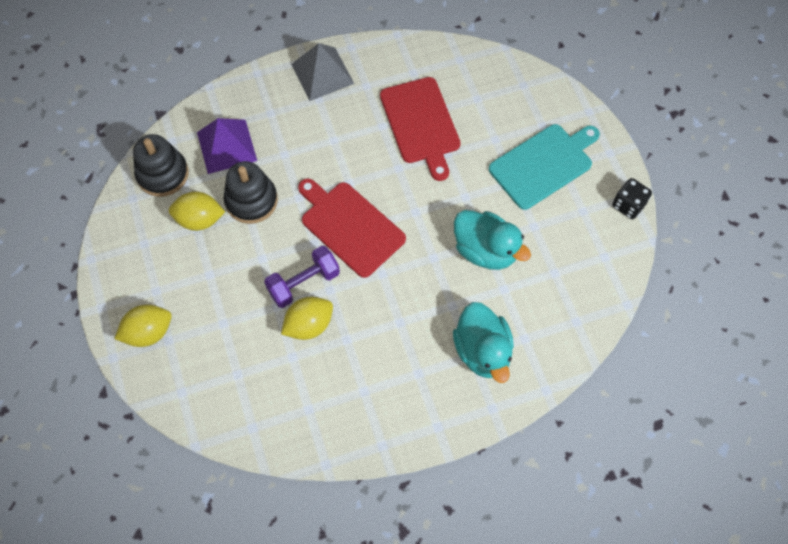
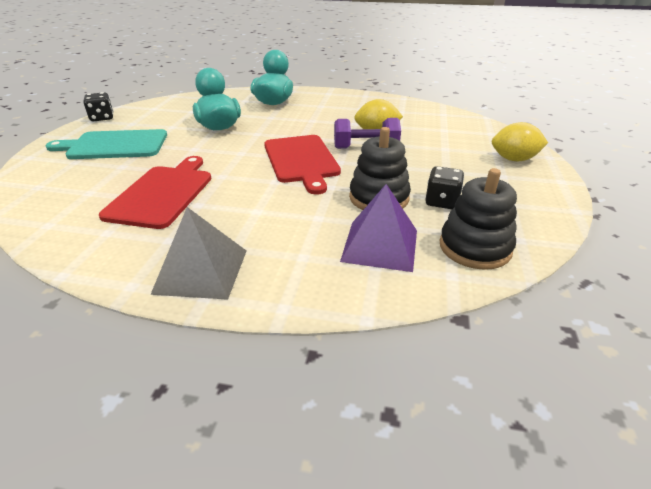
camera: 150 degrees left, 30 degrees down
yellow lemon [169,191,225,231] -> black dice [425,166,464,209]

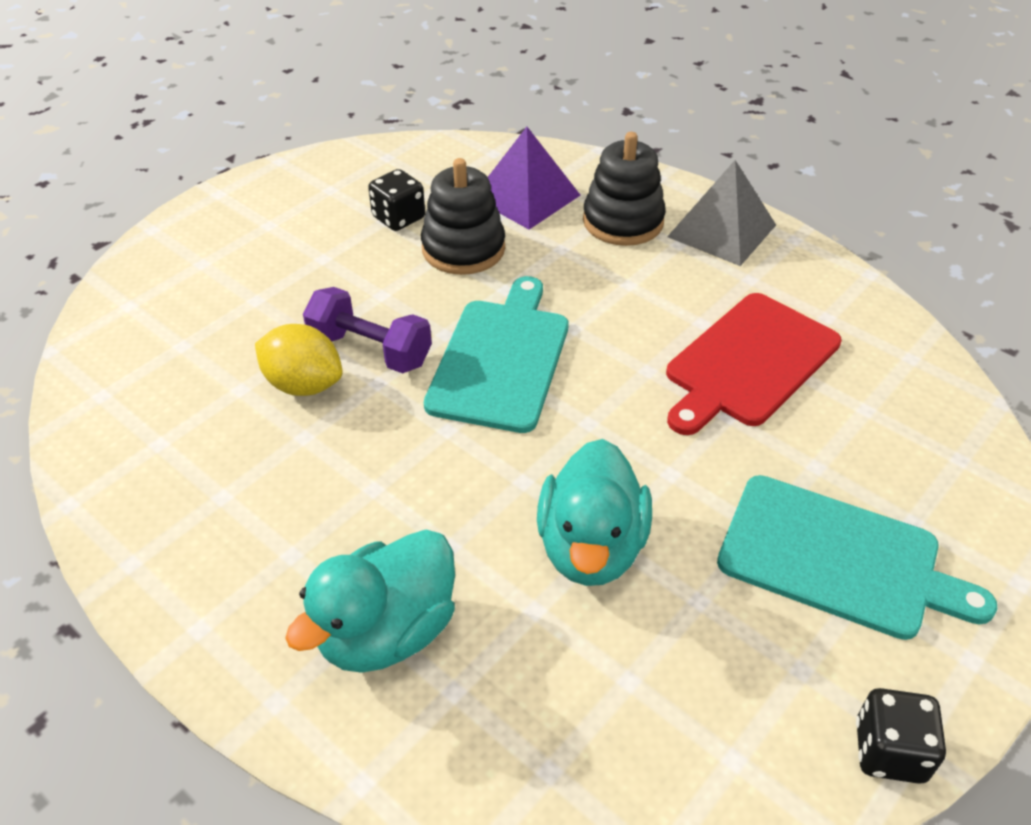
camera: 150 degrees left, 10 degrees up
red cutting board [264,135,341,195] -> turquoise cutting board [424,276,569,433]
black stacking toy [440,168,517,270] -> black stacking toy moved to [583,132,666,246]
yellow lemon [492,122,548,161] -> none

